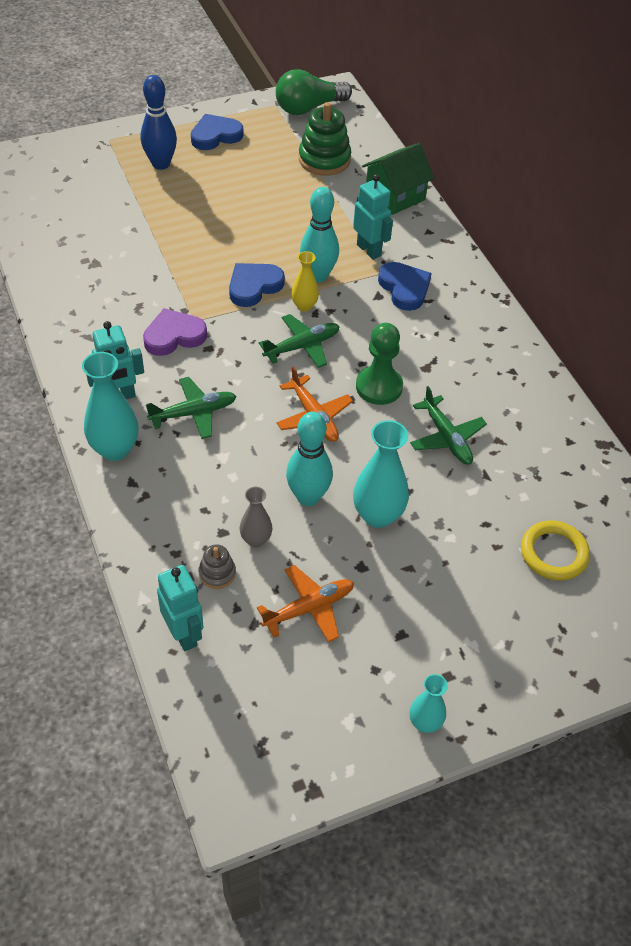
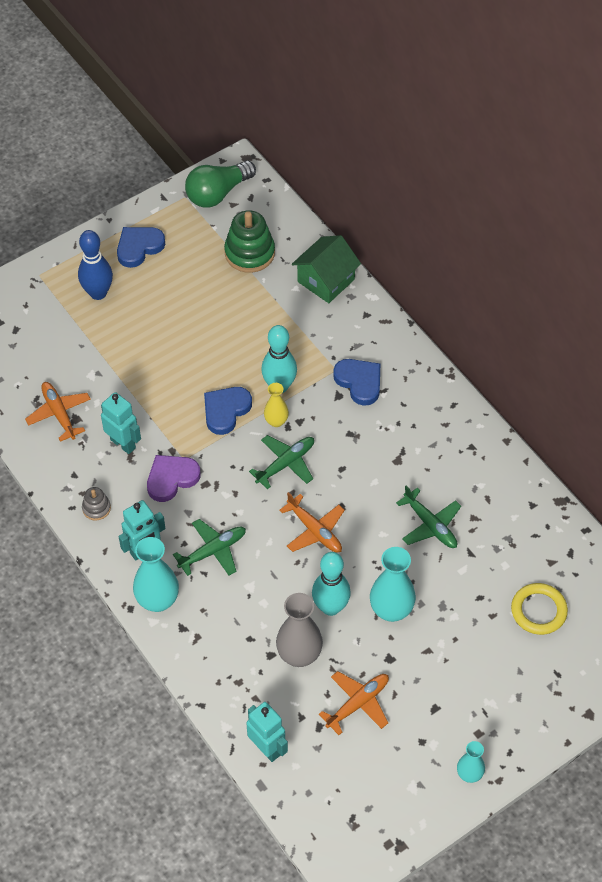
camera: 10 degrees left, 5 degrees up
grey stacking toy [198,544,236,589] -> grey stacking toy moved to [82,487,111,521]
grey vase [240,487,272,547] -> grey vase [276,593,323,667], size x1.72
turquoise robot [353,174,393,260] -> turquoise robot moved to [101,392,141,454]
green pawn [356,323,403,405] -> none
none -> orange plane [25,382,91,442]

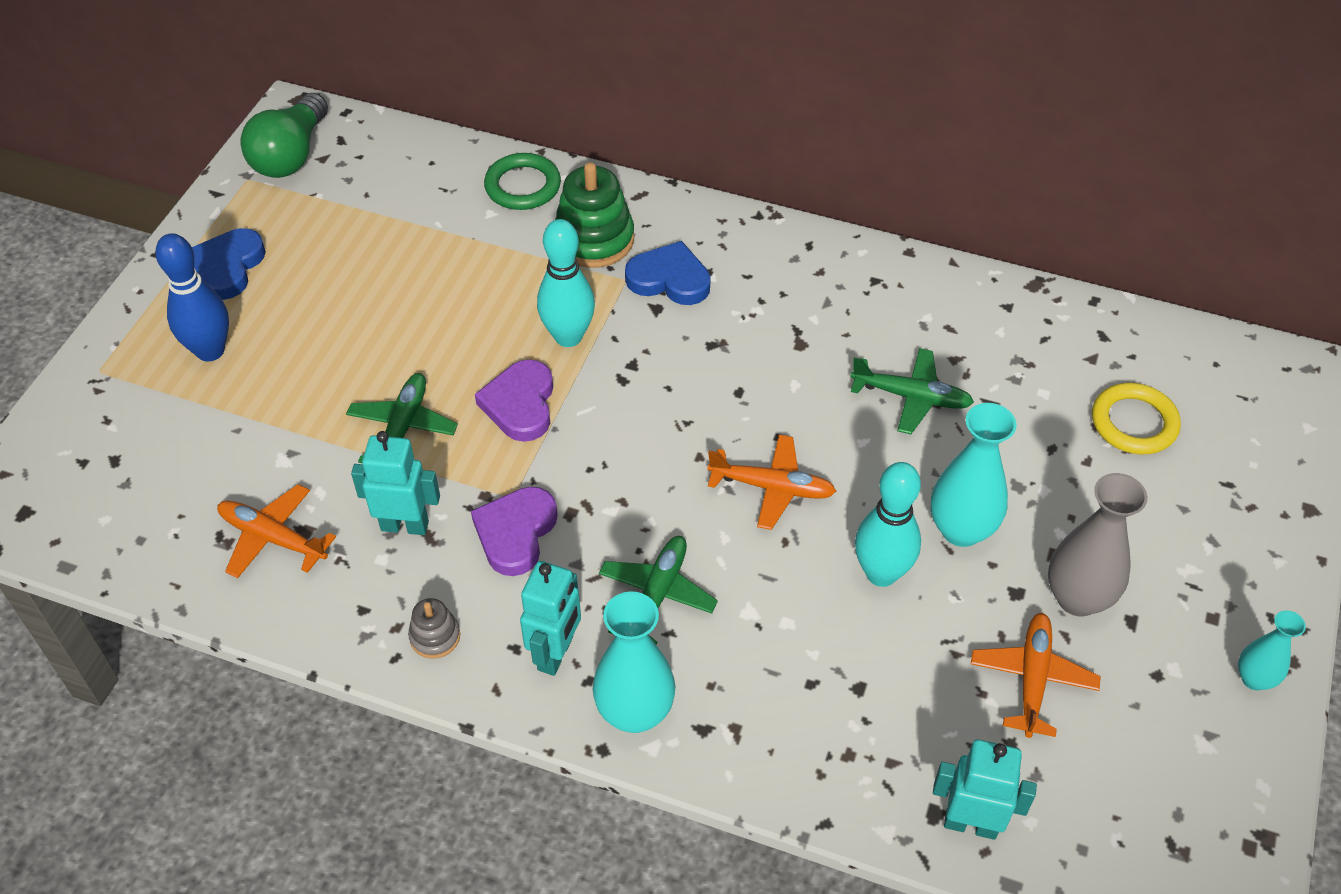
camera: 35 degrees left, 5 degrees down
blue heart [204,387,252,435] -> purple heart [475,359,553,442]
green stacking toy [224,210,275,273] -> green stacking toy moved to [555,162,634,268]
green plane [249,435,314,489] -> green plane moved to [346,373,458,463]
yellow vase [264,383,289,427] -> none
grey vase [276,593,323,667] -> grey vase moved to [1048,473,1147,616]
green house [292,235,361,303] -> green ring [484,153,561,210]

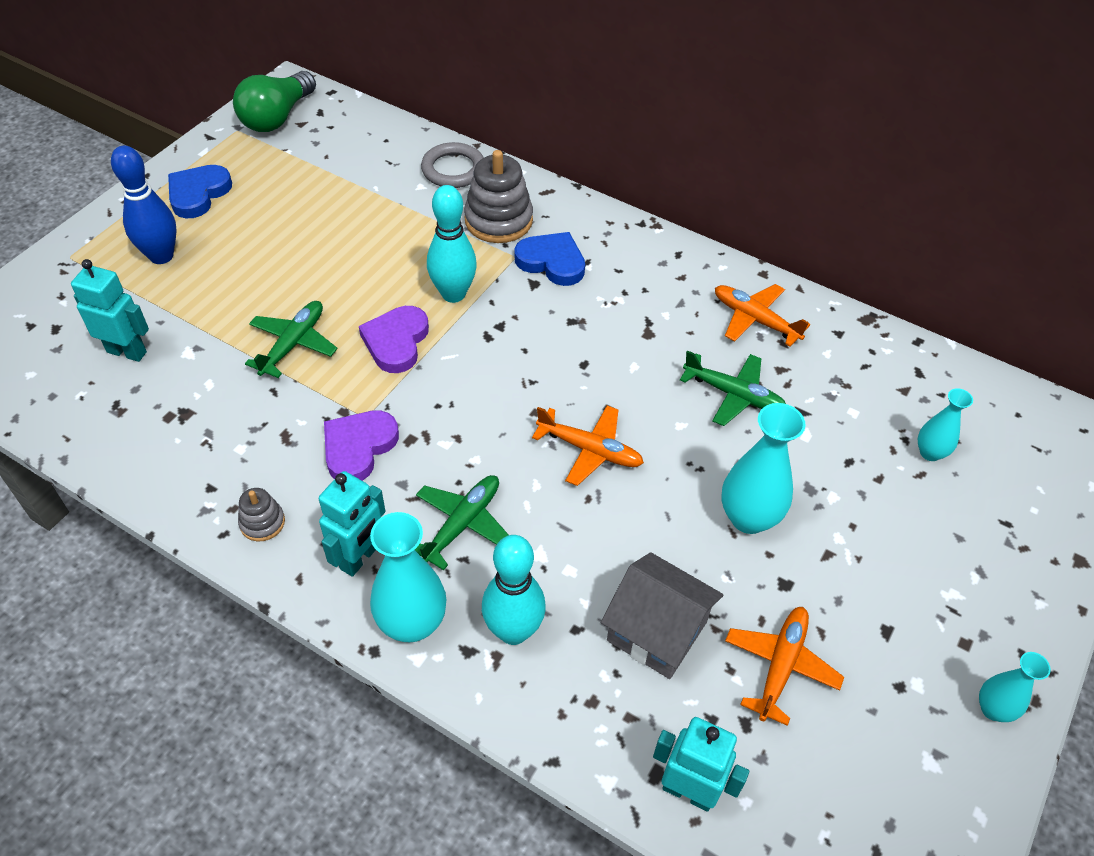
camera: 10 degrees right, 0 degrees up
orange plane [217,484,336,578] -> orange plane moved to [715,284,810,347]
turquoise robot [351,431,440,535] -> turquoise robot moved to [71,259,149,362]
green ring [484,153,561,210] -> grey ring [421,142,484,188]
green stacking toy [555,162,634,268] -> grey stacking toy [464,150,533,243]
turquoise bowling pin [855,462,921,587] -> turquoise bowling pin moved to [482,535,546,645]
grey vase [1048,473,1147,616] -> none
yellow ring [1092,383,1181,454] -> turquoise vase [917,388,973,461]
none -> grey house [601,552,723,679]

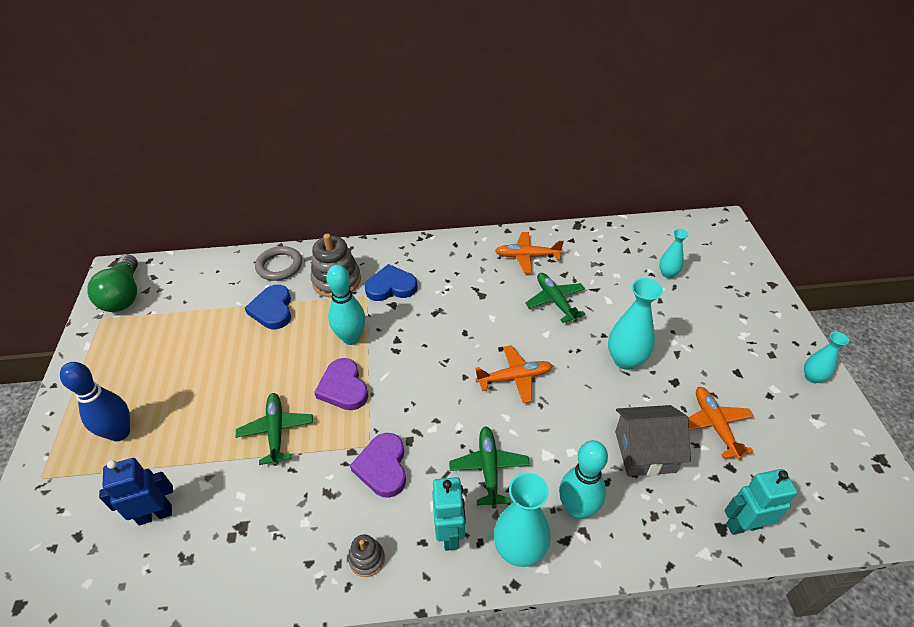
camera: 35 degrees left, 5 degrees down
turquoise robot [71,259,149,362] -> blue robot [99,458,173,525]
blue heart [168,165,232,218] -> blue heart moved to [245,285,291,329]
green plane [680,350,786,426] -> green plane turned 105 degrees counterclockwise [525,273,586,323]

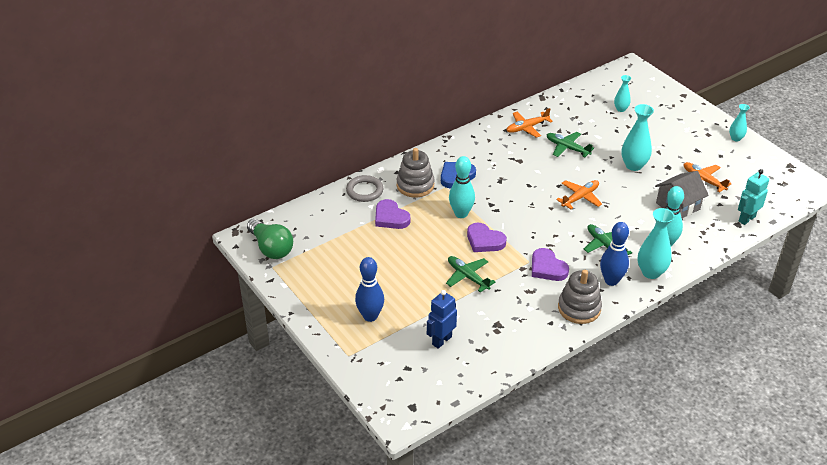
camera: 30 degrees left, 5 degrees down
blue heart [245,285,291,329] -> purple heart [375,199,410,229]
grey stacking toy [348,535,385,577] -> grey stacking toy [558,270,602,324], size x1.95
turquoise robot [432,477,465,551] -> blue bowling pin [600,222,629,286]

